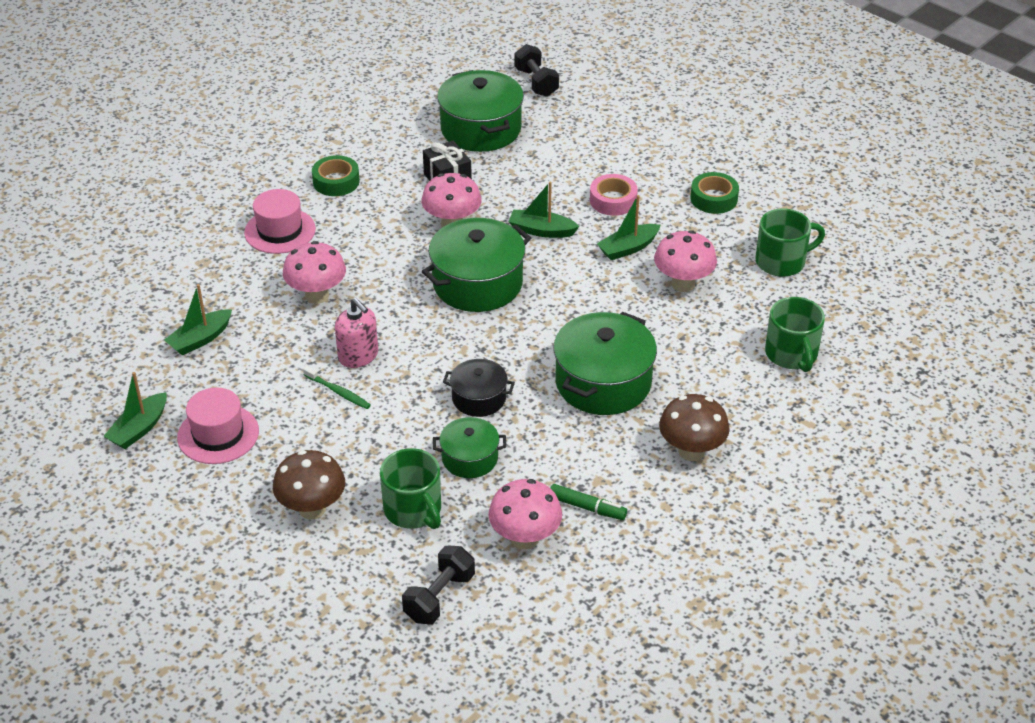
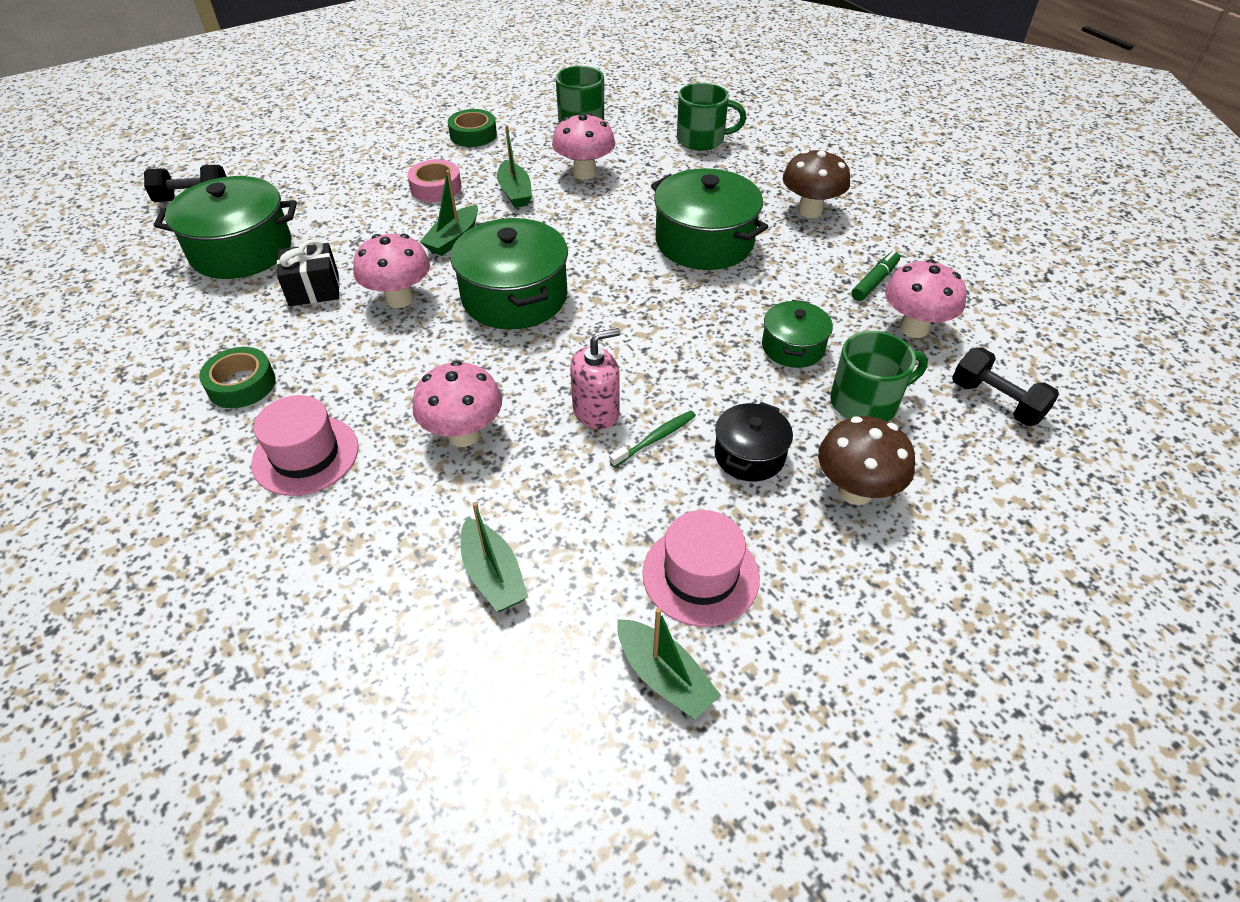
camera: 75 degrees left, 5 degrees up
black pot [443,359,515,417] -> black pot moved to [714,402,793,481]

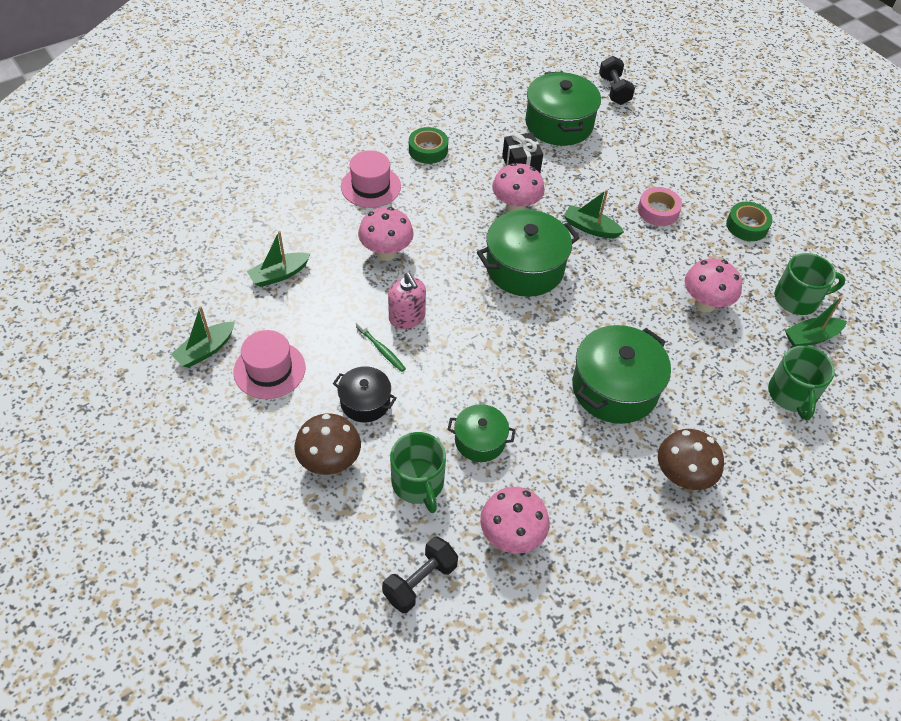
camera: 85 degrees right, 5 degrees up
green boat [497,125,532,208] -> green boat moved to [785,297,847,347]
green marker [851,251,900,301] -> none

